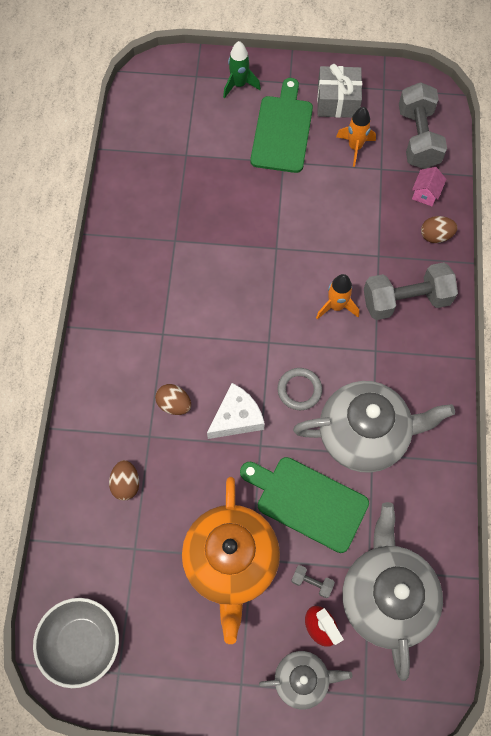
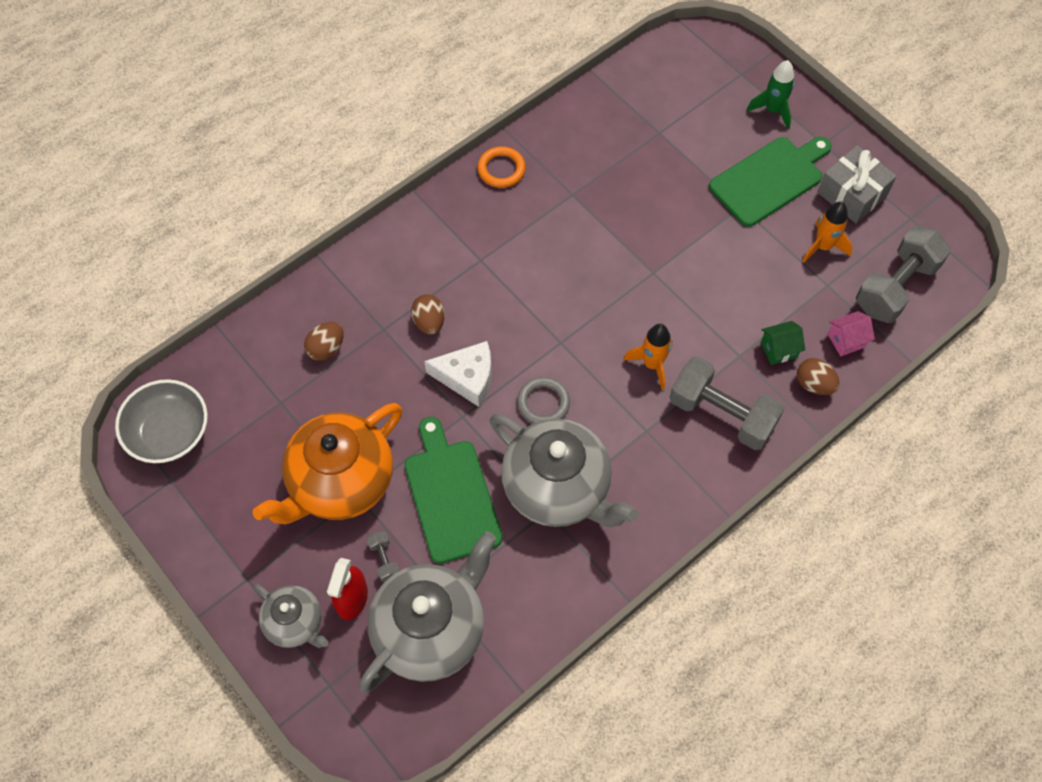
camera: 45 degrees right, 5 degrees down
none -> orange ring [477,146,526,188]
none -> green house [761,321,805,365]

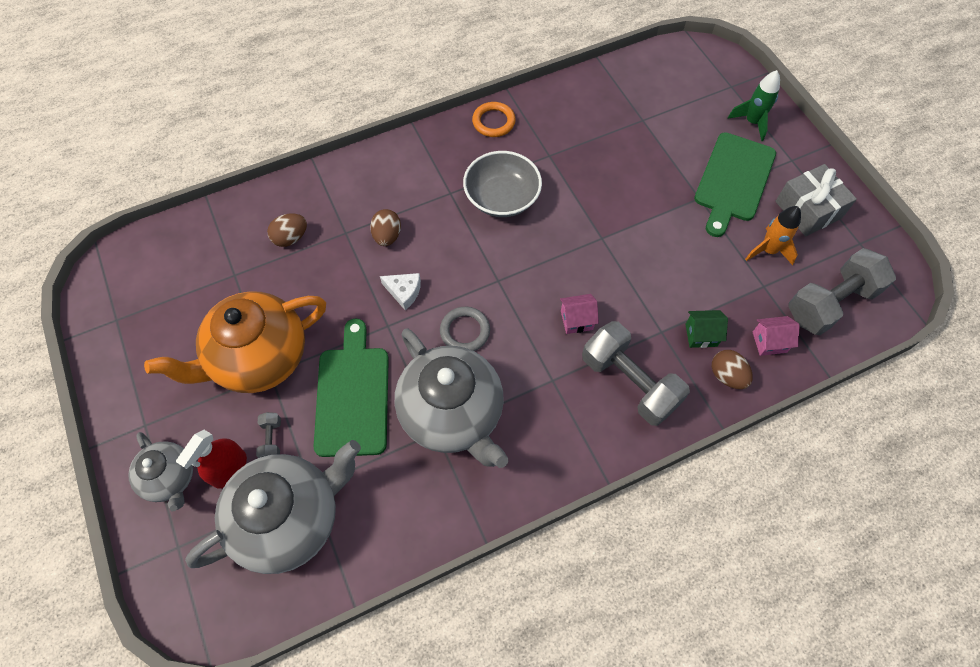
camera: 15 degrees right, 0 degrees up
grey bowl [115,379,208,463] -> grey bowl moved to [463,151,542,217]
white cheese [424,341,492,407] -> white cheese [380,273,421,310], size x0.64
orange rocket [623,324,673,390] -> pink house [560,294,599,334]
green cutting board [709,137,832,227] -> green cutting board turned 135 degrees clockwise [694,132,776,237]

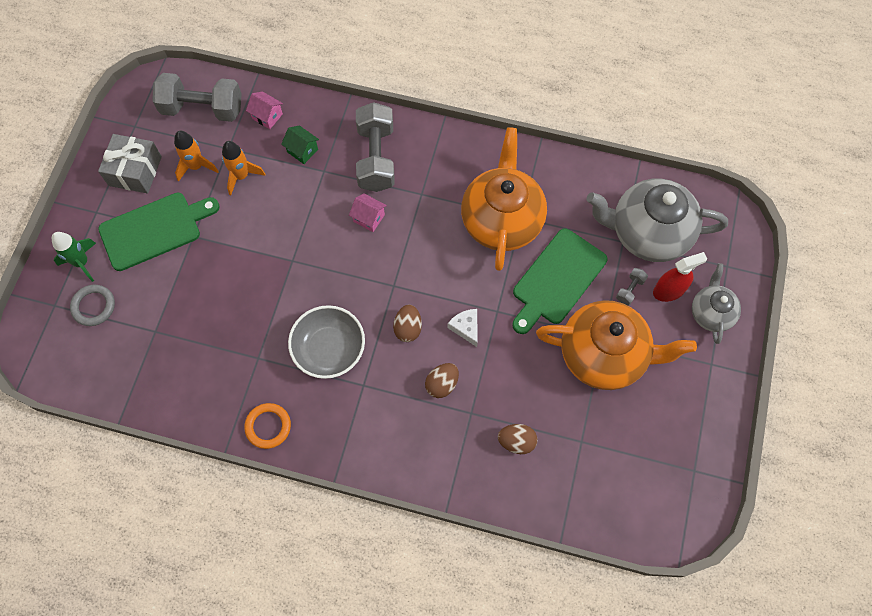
camera: 140 degrees left, 5 degrees up
grey teapot [395,328,508,468] -> orange teapot [461,127,547,271]
grey ring [440,307,490,351] -> grey ring moved to [70,285,115,326]
brown egg [712,350,753,389] -> brown egg moved to [393,305,422,342]
none -> orange rocket [222,141,265,195]

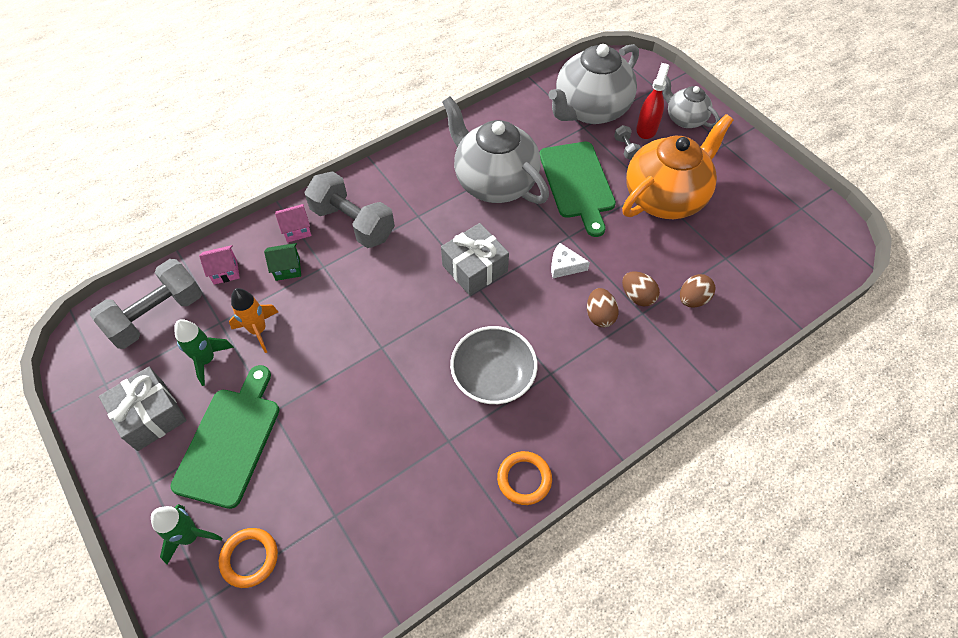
camera: 50 degrees left, 10 degrees down
grey ring [70,285,115,326] -> orange ring [219,528,278,588]
orange rocket [174,131,219,181] -> green rocket [174,319,234,386]
pink house [349,194,387,232] -> pink house moved to [275,204,312,243]
brown egg [393,305,422,342] -> brown egg moved to [622,271,660,306]
orange teapot [461,127,547,271] -> grey teapot [442,96,549,204]
none -> grey gift [441,223,509,296]

